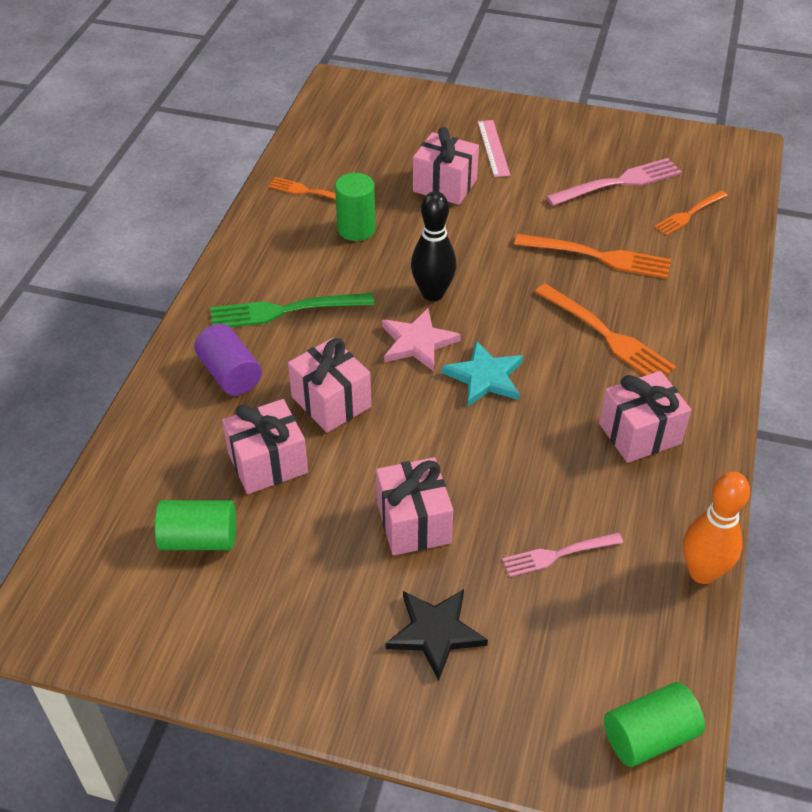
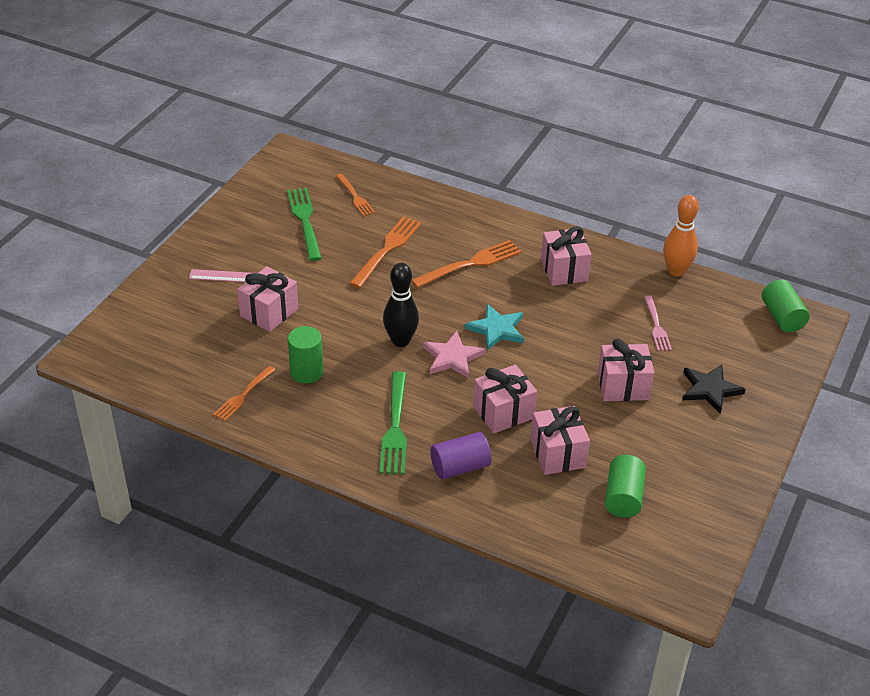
camera: 80 degrees left, 5 degrees down
pink fork [546,158,682,206] -> green fork [287,188,322,261]

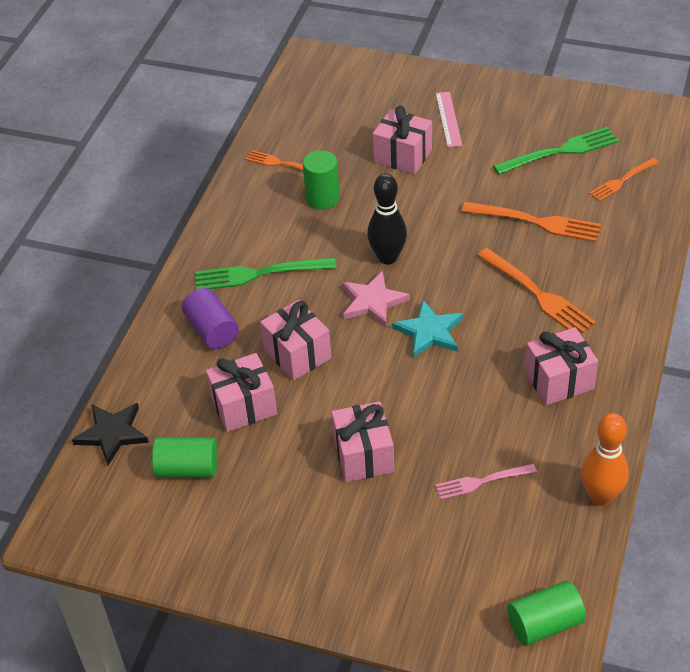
camera: 85 degrees right, 5 degrees up
black star [682,364,745,414] -> black star moved to [72,403,149,465]

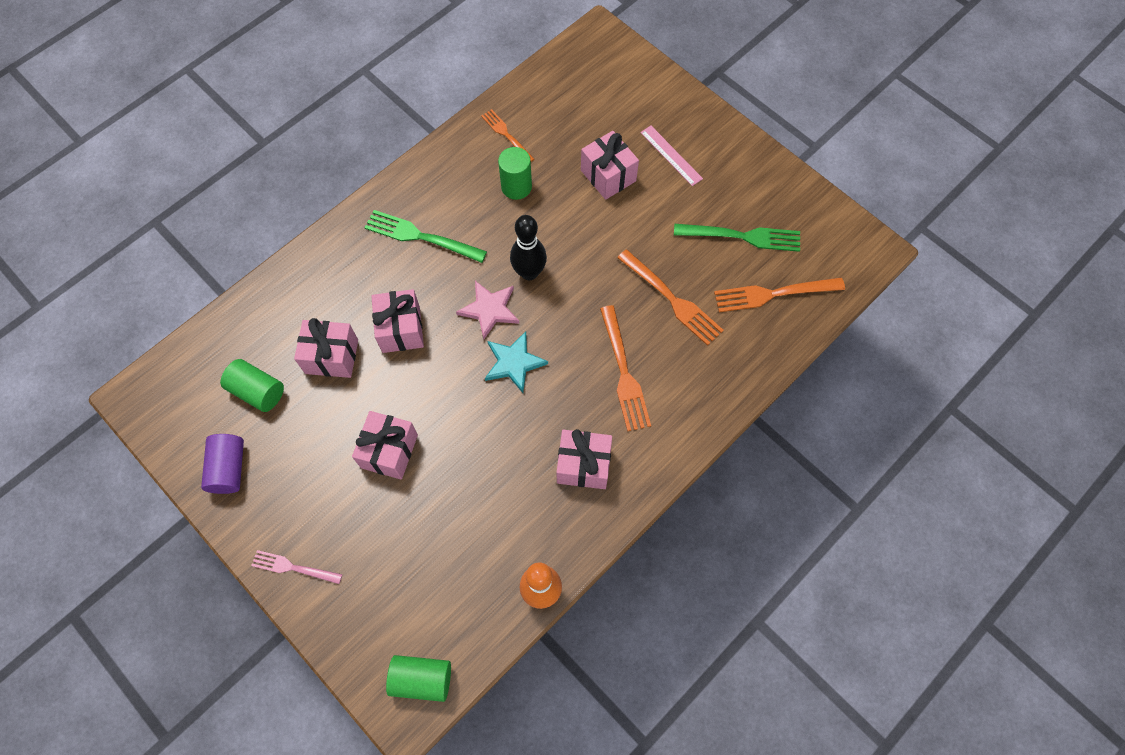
camera: 25 degrees right, 20 degrees up
black star [72,403,149,465] -> none
purple cylinder [182,288,239,349] -> purple cylinder moved to [201,434,244,494]
pink ruler [435,92,462,147] -> pink ruler turned 60 degrees counterclockwise [640,126,703,186]
pink fork [435,464,537,500] -> pink fork moved to [251,550,342,584]
orange fork [589,158,658,202] -> orange fork [714,278,845,312], size x1.60

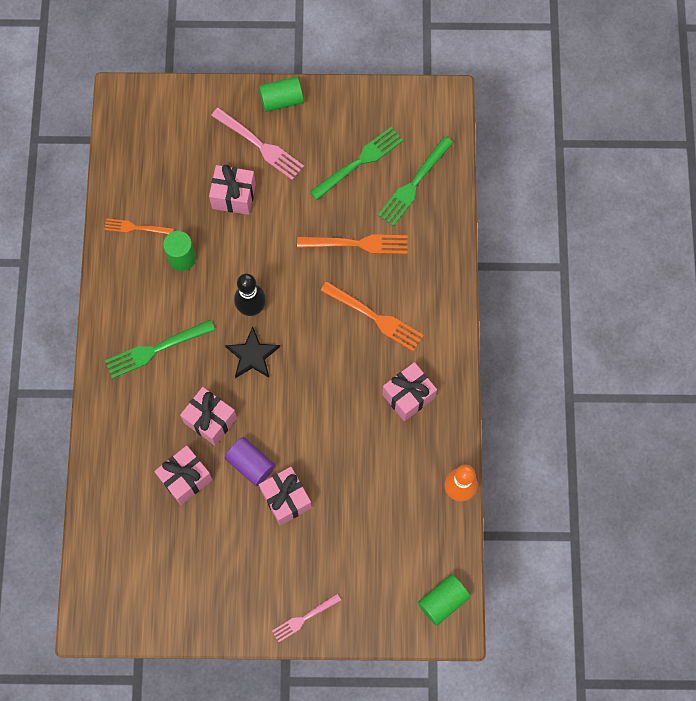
camera: 45 degrees left, 5 degrees up
purple cylinder [201,434,244,494] -> purple cylinder moved to [225,437,275,486]
green cylinder [220,359,284,412] -> green cylinder moved to [259,77,304,112]
pink star [456,281,519,339] -> black star [225,327,280,378]
turquoise star [485,331,548,393] -> none
pink ruler [640,126,703,186] -> pink fork [211,107,304,180]
orange fork [714,278,845,312] -> green fork [378,136,454,226]

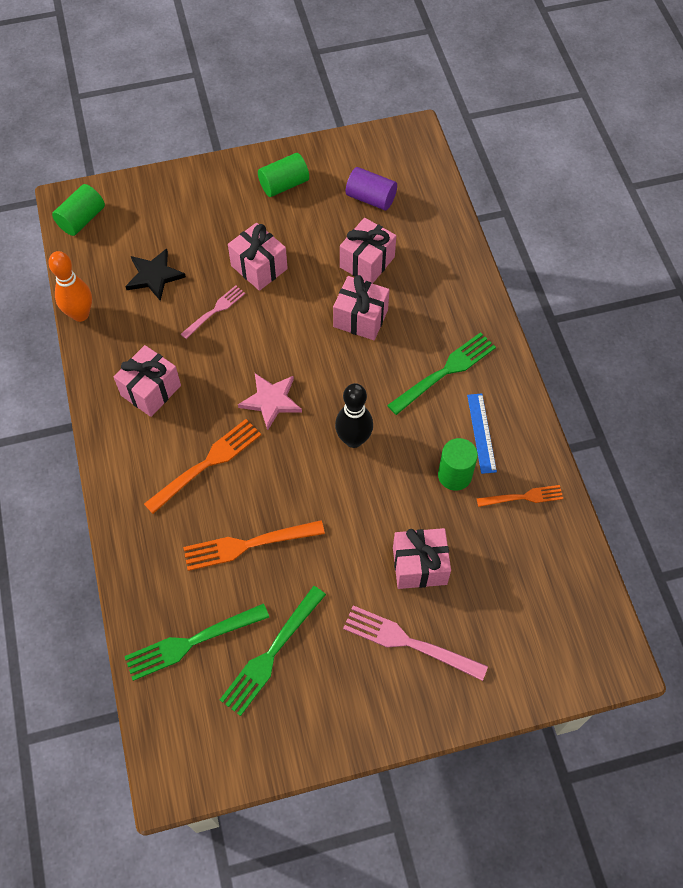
camera: 165 degrees right, 10 degrees down
black star [225,327,280,378] -> black star moved to [125,248,186,301]
purple cylinder [225,437,275,486] -> purple cylinder moved to [346,167,397,210]
green cylinder [259,77,304,112] -> green cylinder moved to [258,153,309,197]
pink fork [272,594,341,642] -> pink fork moved to [181,285,245,339]
orange fork [321,281,424,351] -> orange fork turned 120 degrees clockwise [144,419,261,514]
green fork [378,136,454,226] -> green fork turned 135 degrees counterclockwise [124,603,269,681]
none -> pink star [238,373,302,430]
none -> blue ruler [467,393,497,474]

